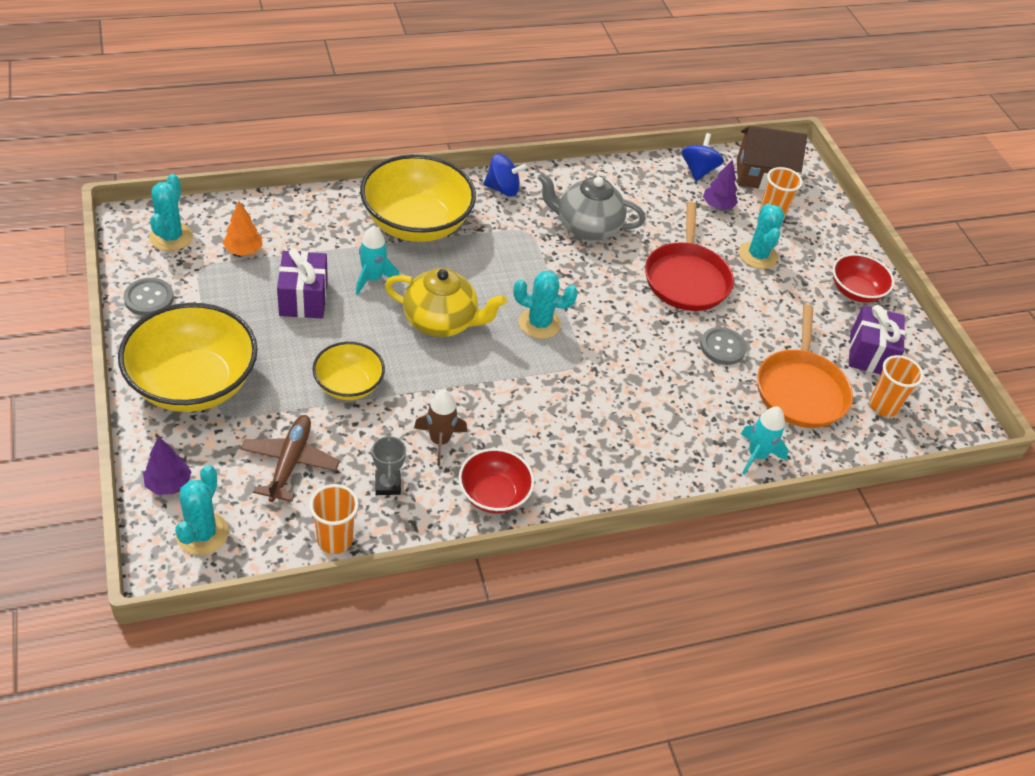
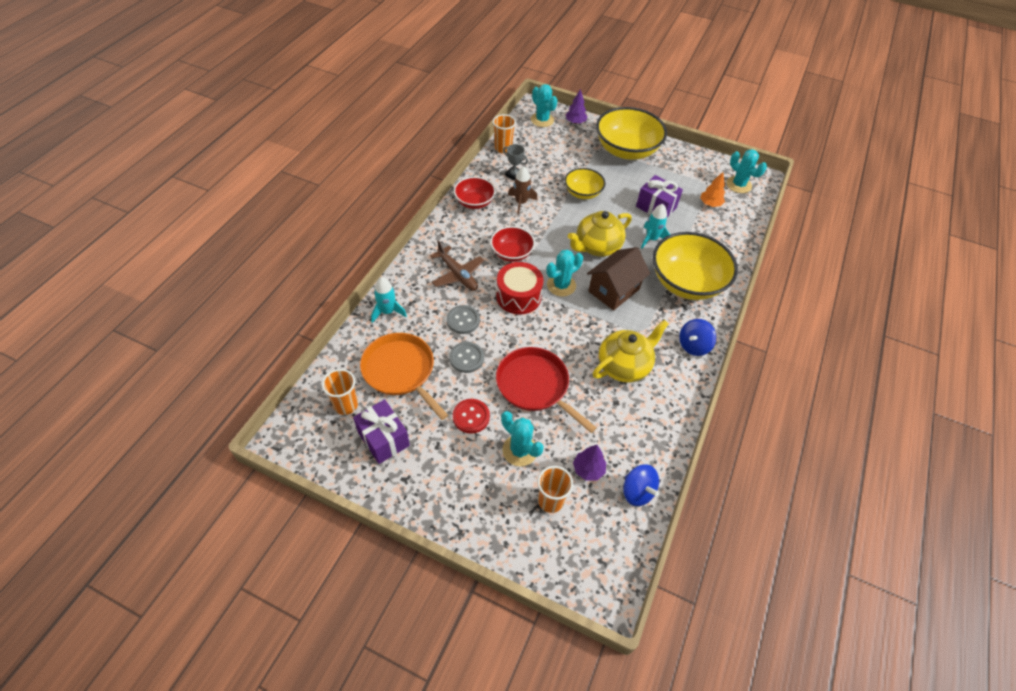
camera: 135 degrees right, 5 degrees up
grey button [124,278,174,316] -> grey button moved to [446,305,480,334]
brown plane [241,415,340,502] -> brown plane moved to [430,240,484,291]
grey teapot [537,172,646,241] -> yellow teapot [593,320,669,383]
brown house [737,126,807,190] -> brown house moved to [587,247,650,311]
red bowl [833,254,894,303] -> red bowl moved to [490,226,535,262]
none -> red button [453,399,490,434]
none -> red drum [496,262,544,314]

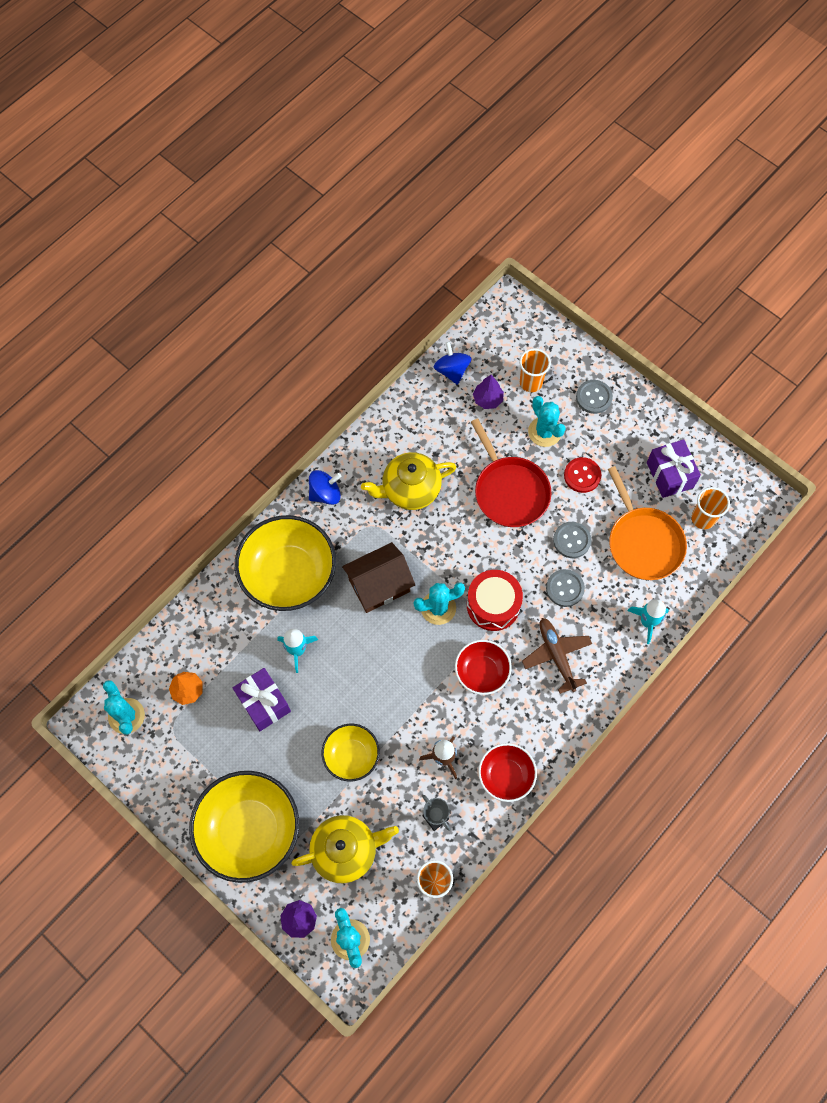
camera: 160 degrees left, 15 degrees up
yellow teapot [568,211,632,256] -> yellow teapot moved to [291,815,399,883]
none -> grey button [576,380,613,414]

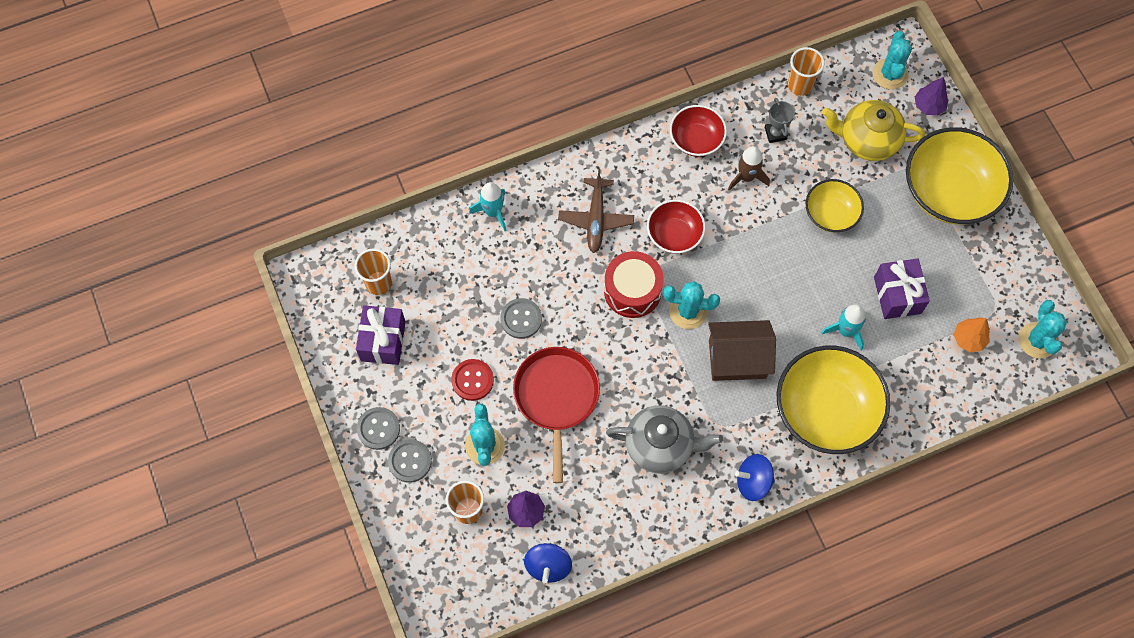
camera: 155 degrees left, 0 degrees up
yellow teapot [361,452,457,510] -> grey teapot [606,405,723,473]
grey button [546,569,585,607] -> grey button moved to [357,407,400,450]
orange pan [608,466,687,580] -> none

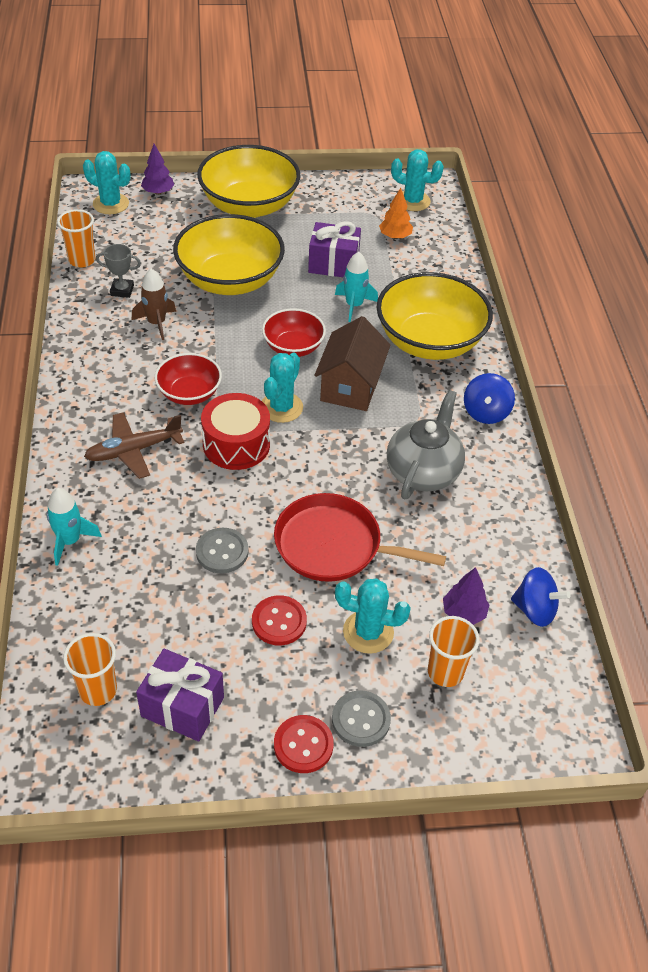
camera: 75 degrees left, 20 degrees down
grey button [357,407,400,450] -> red button [274,715,334,773]
brown plane [558,169,634,253] -> brown plane turned 135 degrees clockwise [84,412,184,479]
red bowl [670,105,727,157] -> red bowl moved to [262,308,326,357]
yellow bowl [806,179,864,233] -> yellow bowl [173,214,285,295], size x1.82
yellow teapot [822,100,925,161] -> none

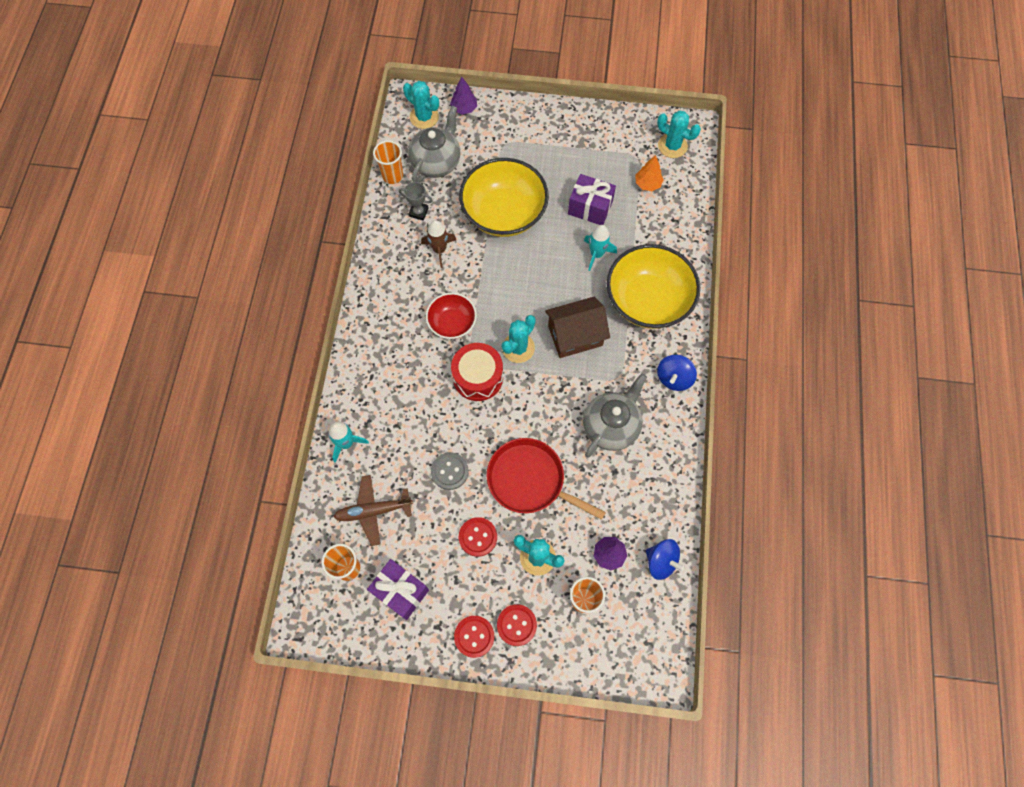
camera: 15 degrees right, 20 degrees up
brown plane [84,412,184,479] -> brown plane moved to [334,475,413,546]
yellow bowl [197,145,301,218] -> none
red bowl [262,308,326,357] -> none
brown house [314,316,390,411] -> brown house turned 45 degrees clockwise [545,297,610,358]
grey button [332,690,391,747] -> red button [497,604,537,646]
none -> grey teapot [408,106,460,183]

